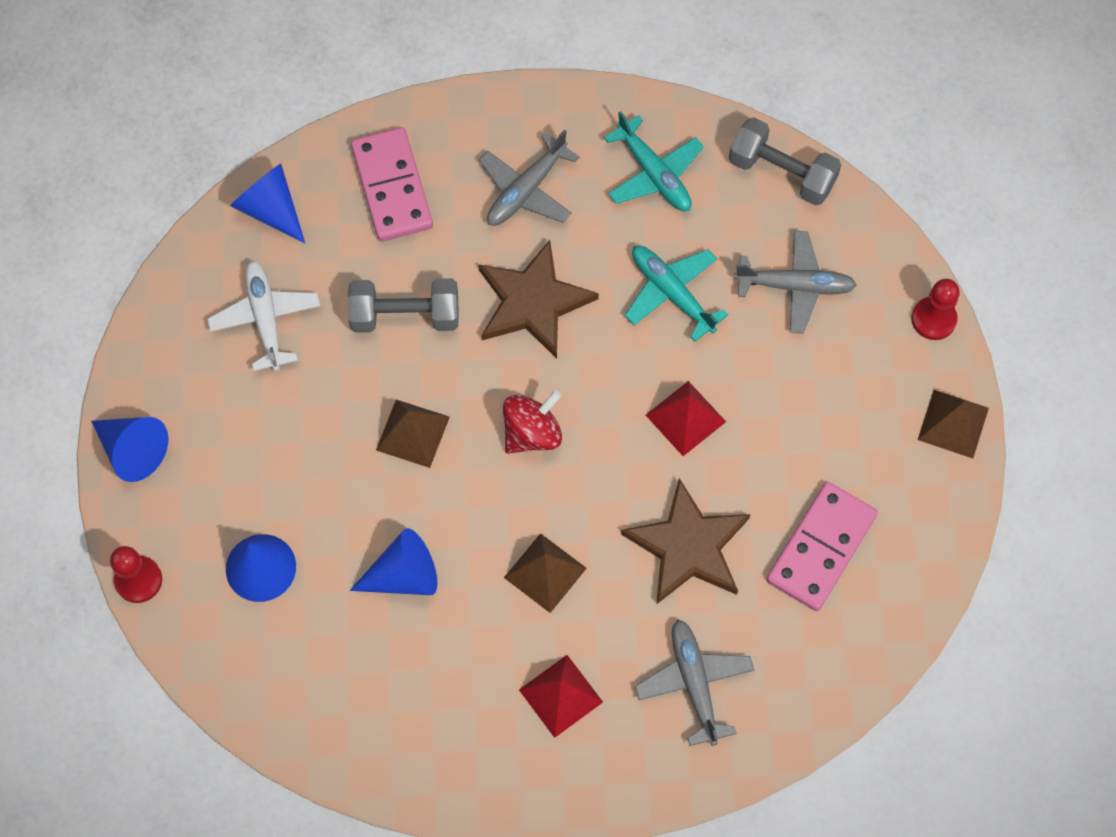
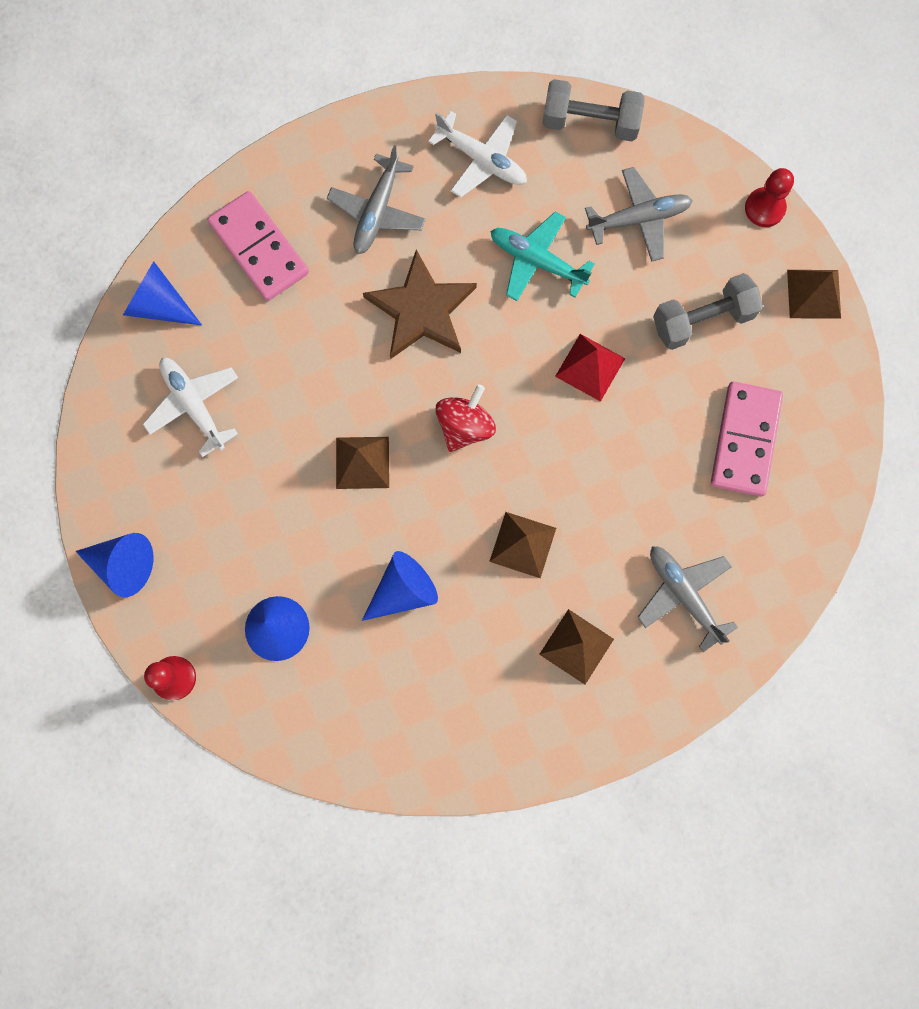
camera: 20 degrees left, 10 degrees up
grey dumbbell [347,278,459,333] -> grey dumbbell moved to [653,273,763,350]
red pyramid [519,655,603,738] -> brown pyramid [539,609,614,684]
turquoise plane [604,111,704,211] -> white plane [428,111,527,198]
brown star [621,478,751,605] -> none

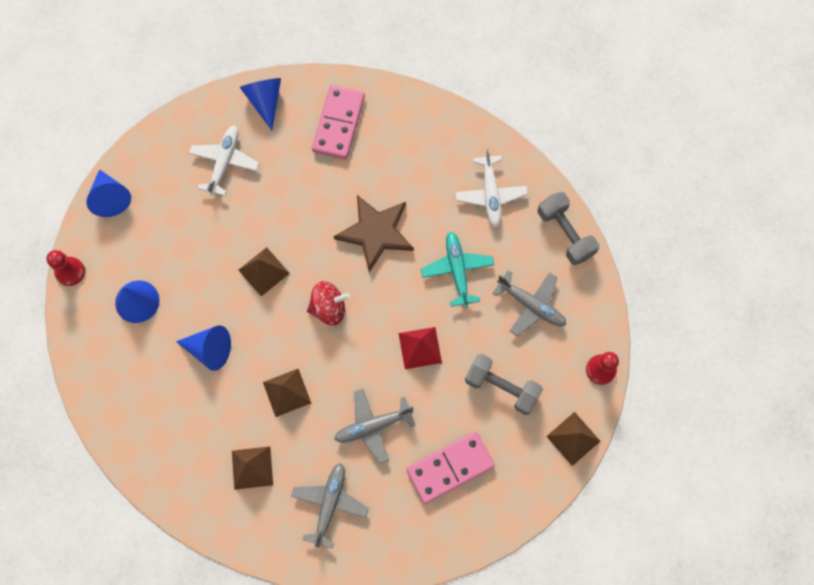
camera: 50 degrees right, 5 degrees down
grey plane [327,145,426,254] -> grey plane moved to [334,389,416,464]

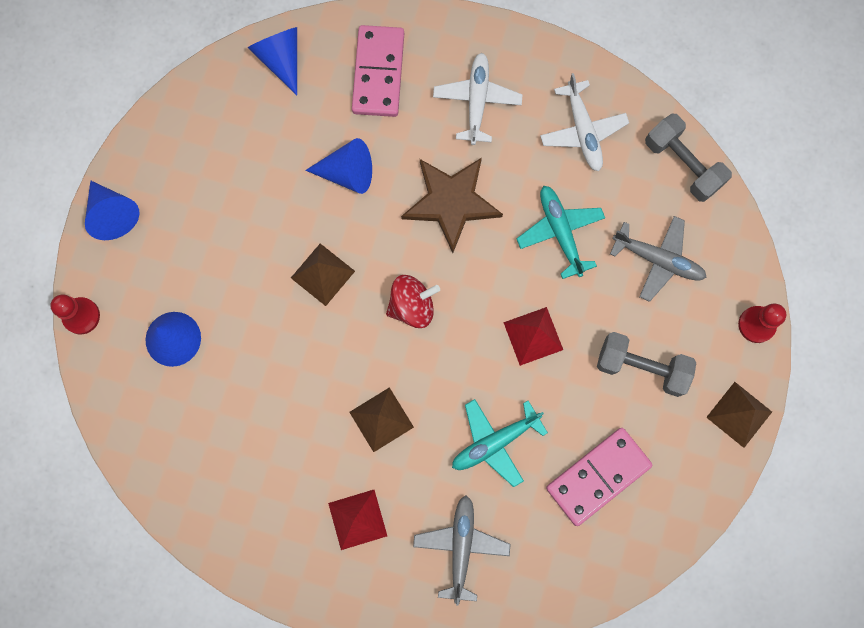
camera: 10 degrees left, 5 degrees up
blue cone [176,325,231,371] -> blue cone moved to [305,138,372,194]
white plane [189,126,259,196] -> white plane moved to [433,53,523,145]
brown pyramid [232,446,273,490] -> red pyramid [328,490,387,550]
grey plane [334,389,416,464] -> turquoise plane [452,399,548,487]

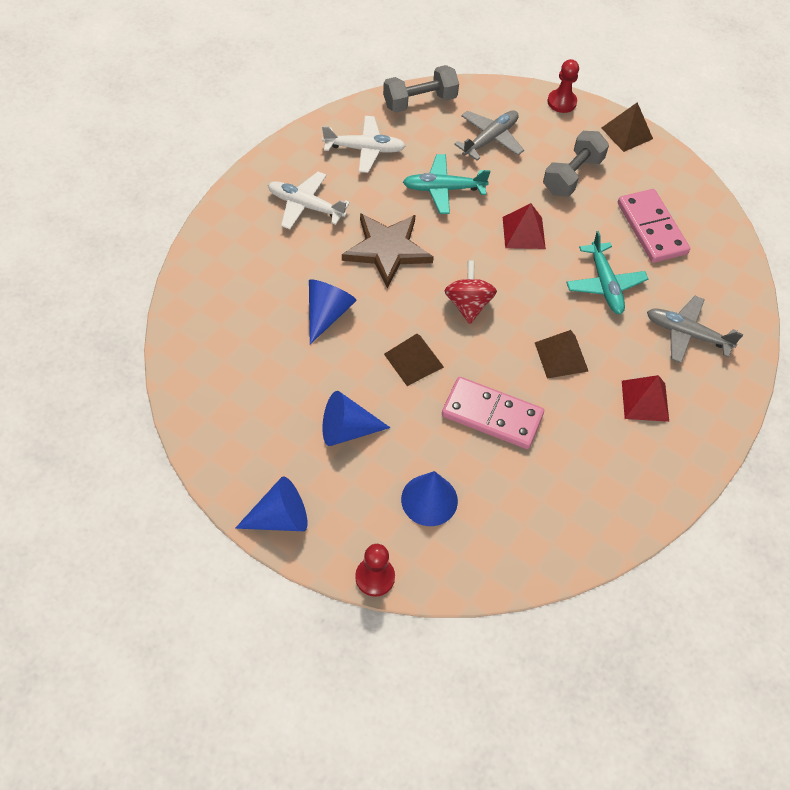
camera: 75 degrees left, 20 degrees down
blue cone [248,27,297,95] -> blue cone moved to [322,391,391,446]
pink domino [352,25,404,117] -> pink domino moved to [442,377,544,449]

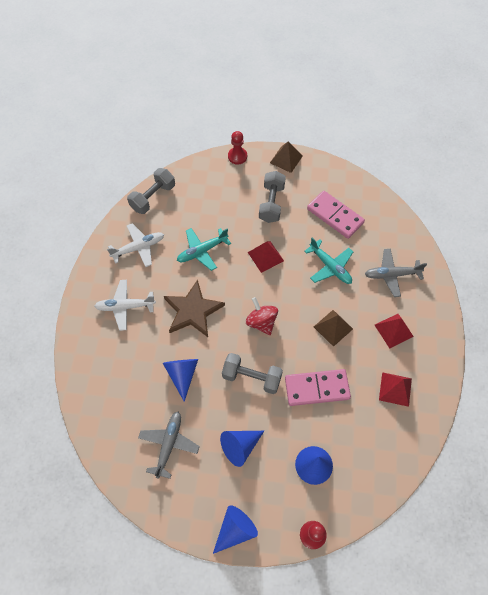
camera: 25 degrees left, 5 degrees up
brown pyramid [384,334,444,386] -> grey dumbbell [222,353,283,394]
grey plane [454,111,524,160] -> grey plane moved to [138,412,200,479]
none -> red pyramid [379,372,412,407]

